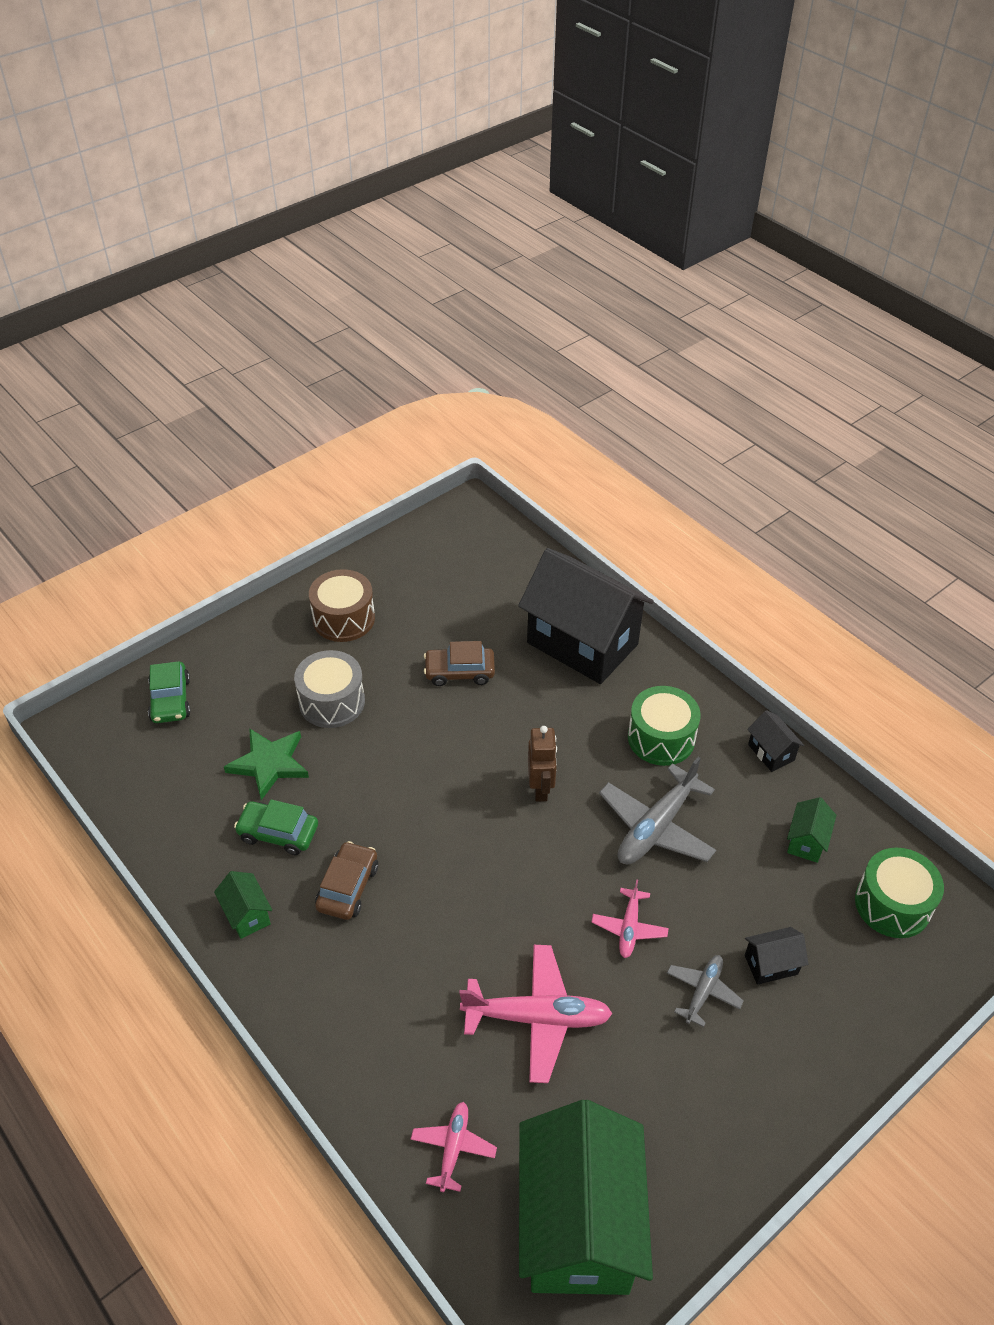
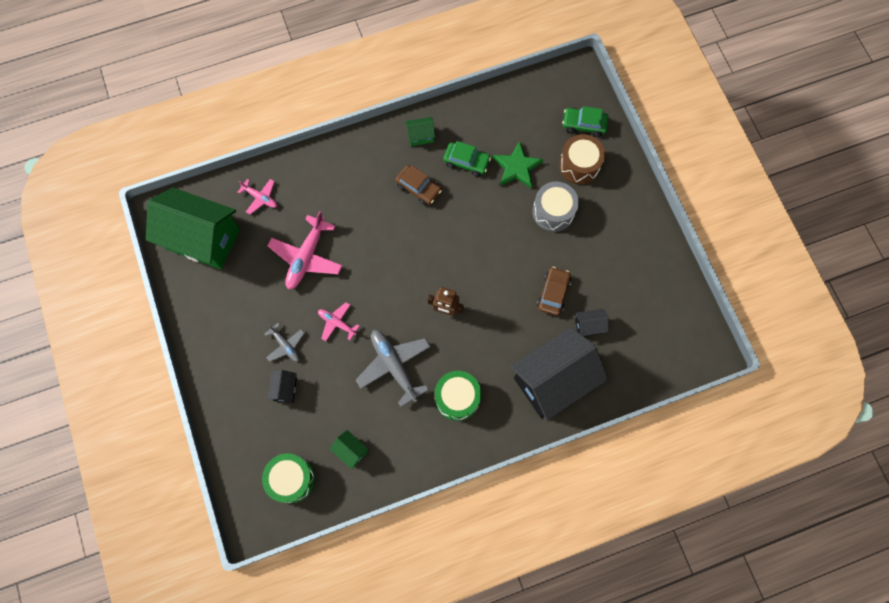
camera: 110 degrees right, 25 degrees up
green car [234,799,318,855] -> green car turned 75 degrees clockwise [443,141,491,176]
brown drum [309,569,375,642] -> brown drum moved to [559,134,605,184]
black house [747,710,804,772] -> black house moved to [575,309,609,337]

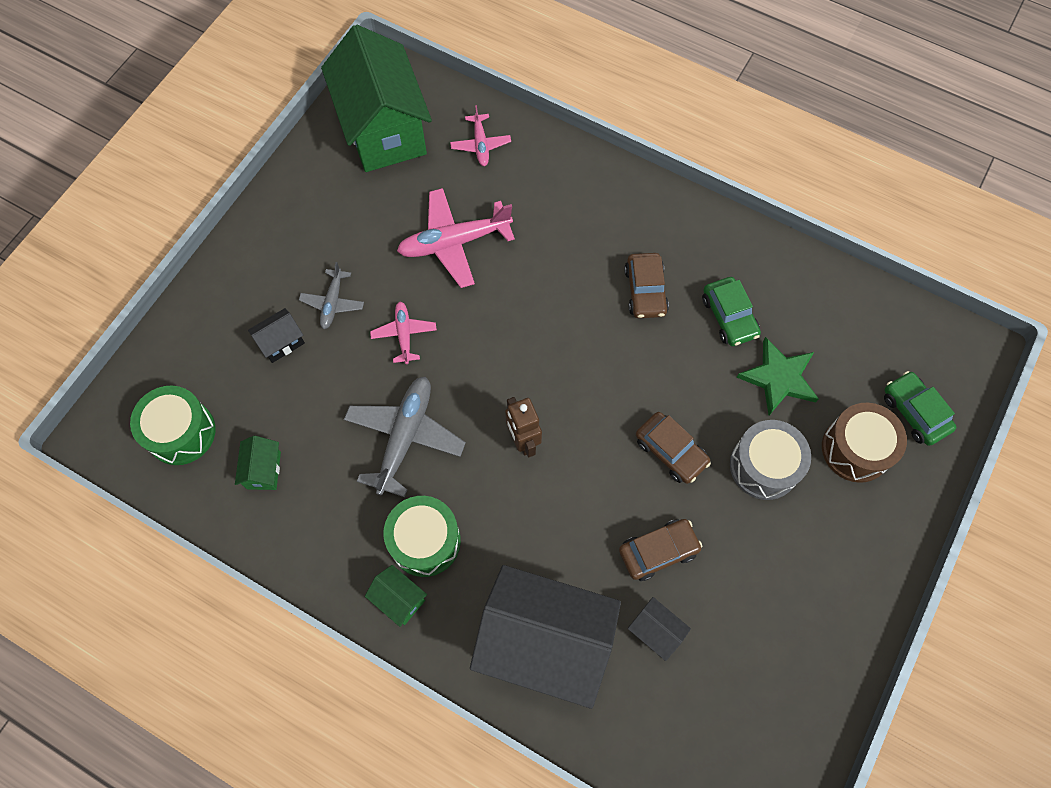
camera: 50 degrees right, 5 degrees down
green house [405,117,436,146] -> green house moved to [365,565,427,627]
none -> brown car [636,412,711,484]

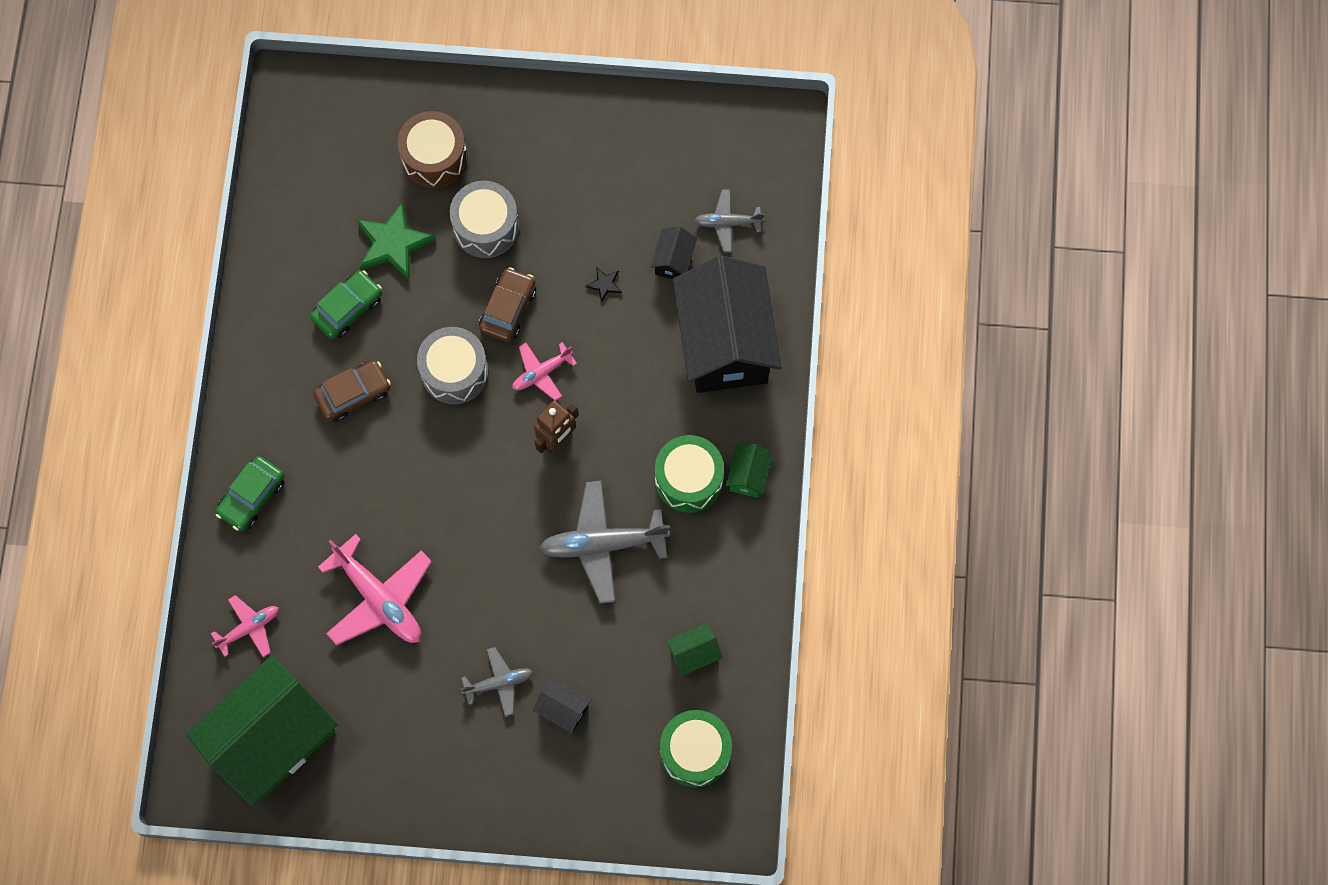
camera: 115 degrees left, 5 degrees up
pink plane [370,302,437,364] -> pink plane moved to [512,342,577,401]
brown car [619,519,702,581] -> black star [586,267,622,303]
green car [884,371,956,446] -> green car moved to [215,456,285,531]
none -> grey drum [417,327,489,404]
none -> grey plane [694,189,764,252]

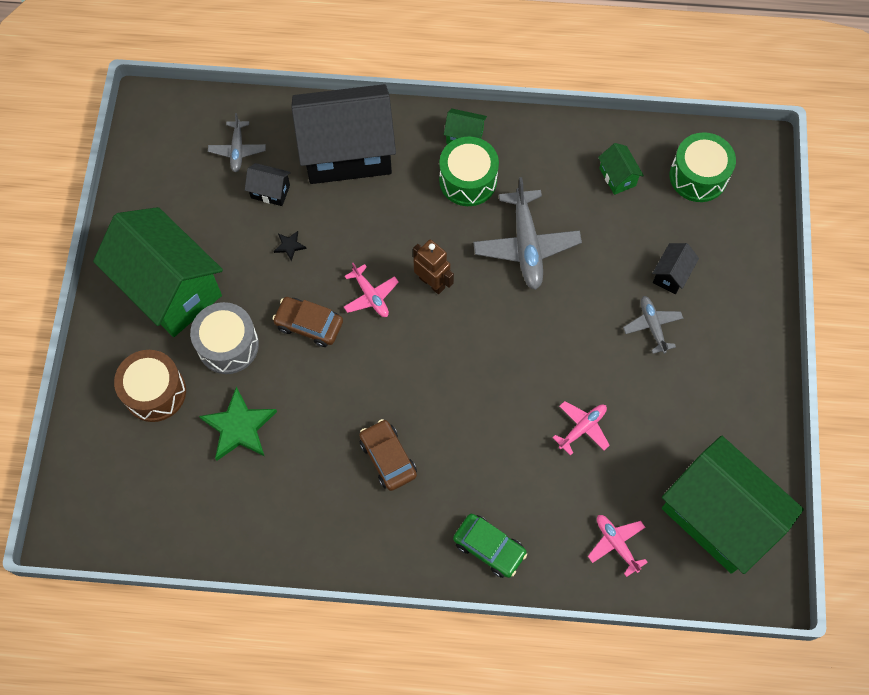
camera: 90 degrees left, 5 degrees down
green car [310,270,382,339] -> none
pink plane [318,534,432,645] -> pink plane [552,401,610,456], size x0.56
grey drum [417,327,489,404] -> none
none -> green house [93,207,223,337]

